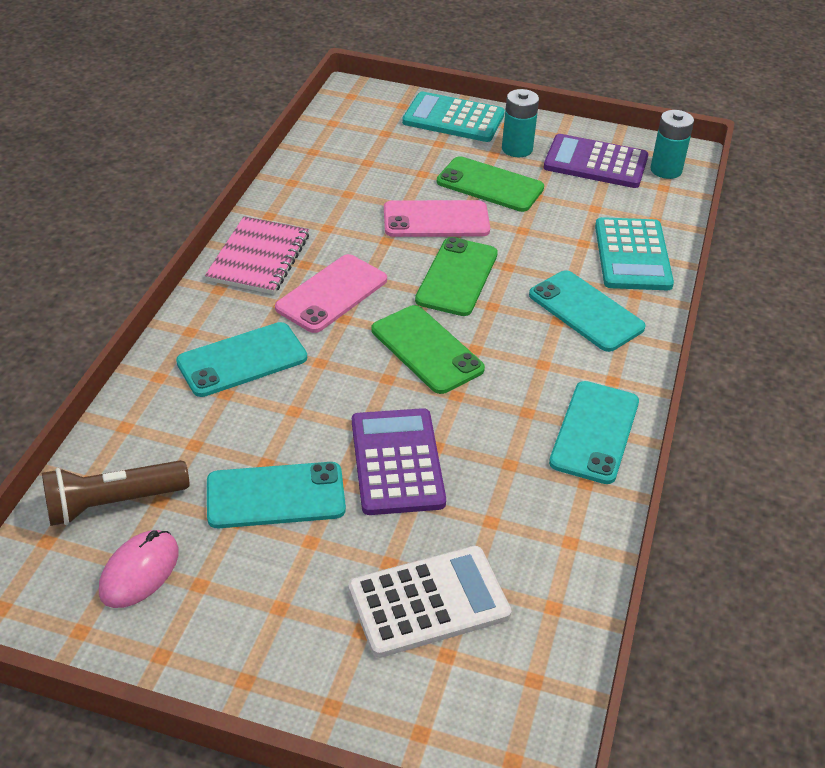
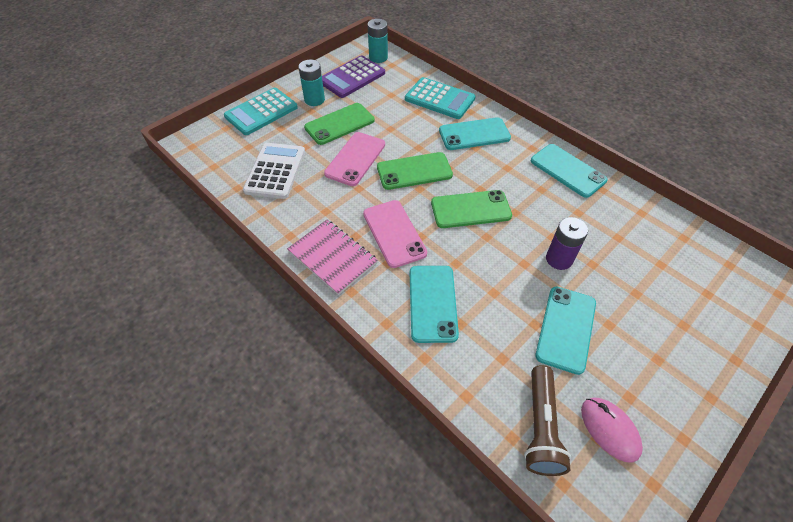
camera: 60 degrees left, 10 degrees up
white calculator [348,546,512,658] -> white calculator moved to [243,143,305,199]
purple calculator [352,408,446,515] -> purple battery [546,217,588,270]
green phone [415,237,498,316] -> green phone turned 60 degrees counterclockwise [377,152,453,190]

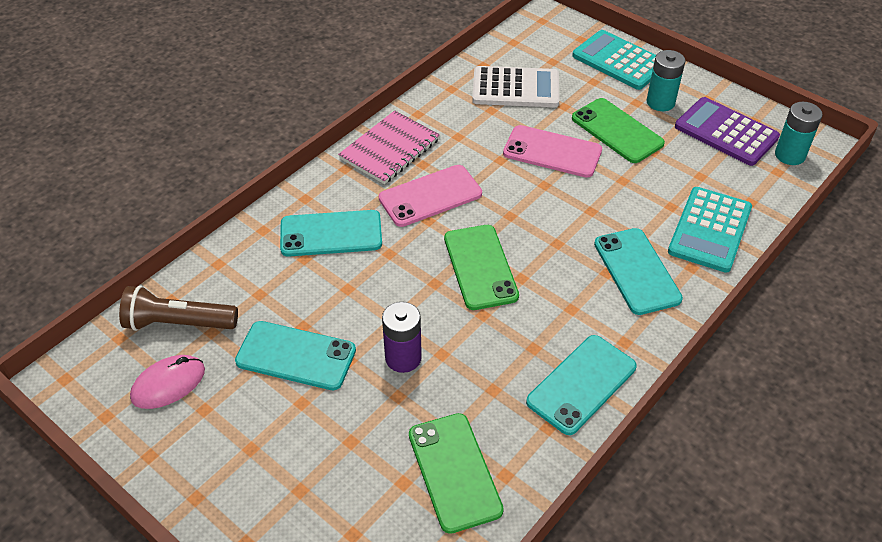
camera: 85 degrees right, 5 degrees down
green phone [377,152,453,190] -> green phone moved to [409,413,504,534]

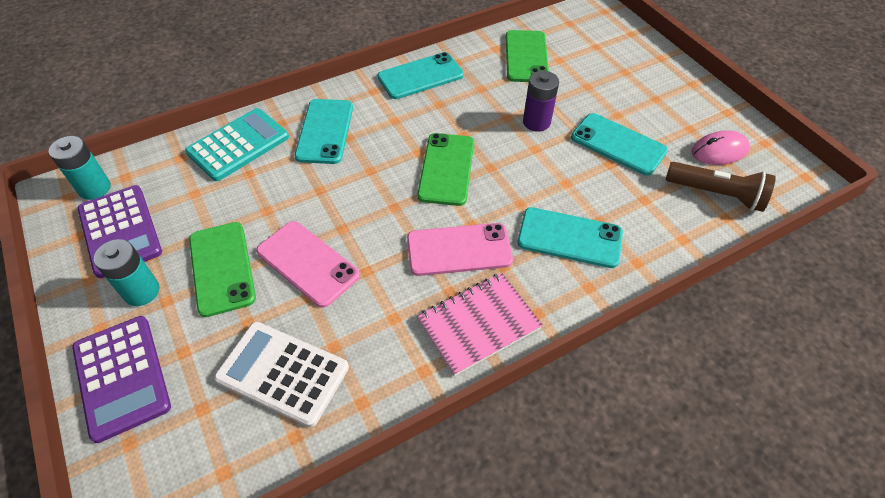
camera: 160 degrees left, 5 degrees up
turquoise calculator [572,30,656,90] -> purple calculator [72,316,171,443]

